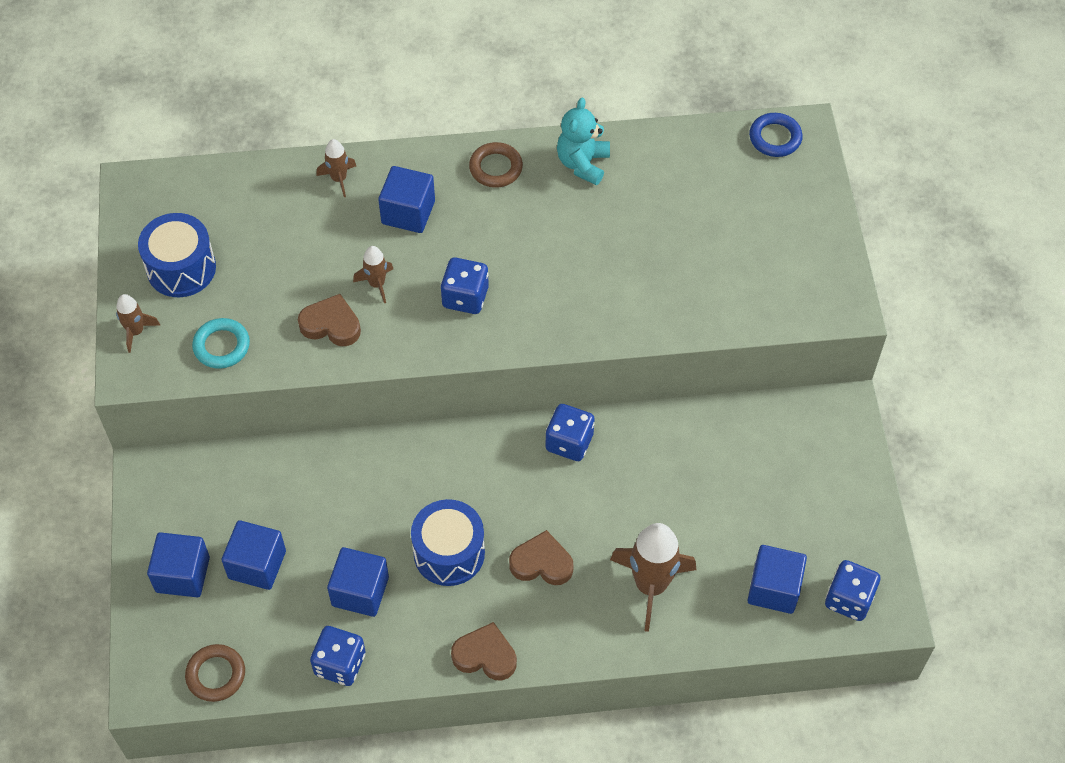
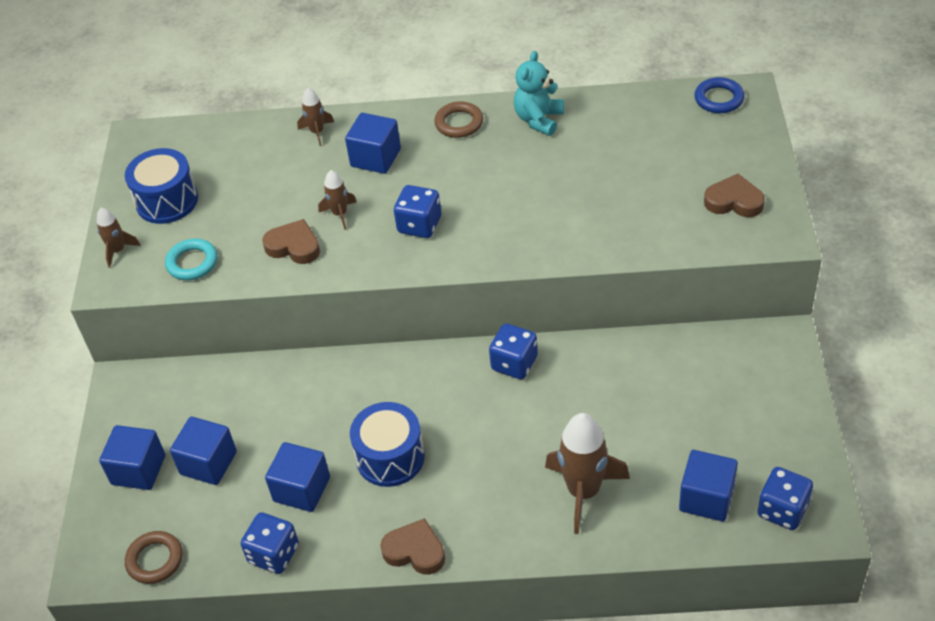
camera: 10 degrees right, 10 degrees down
brown heart [509,530,574,585] -> brown heart moved to [704,174,765,217]

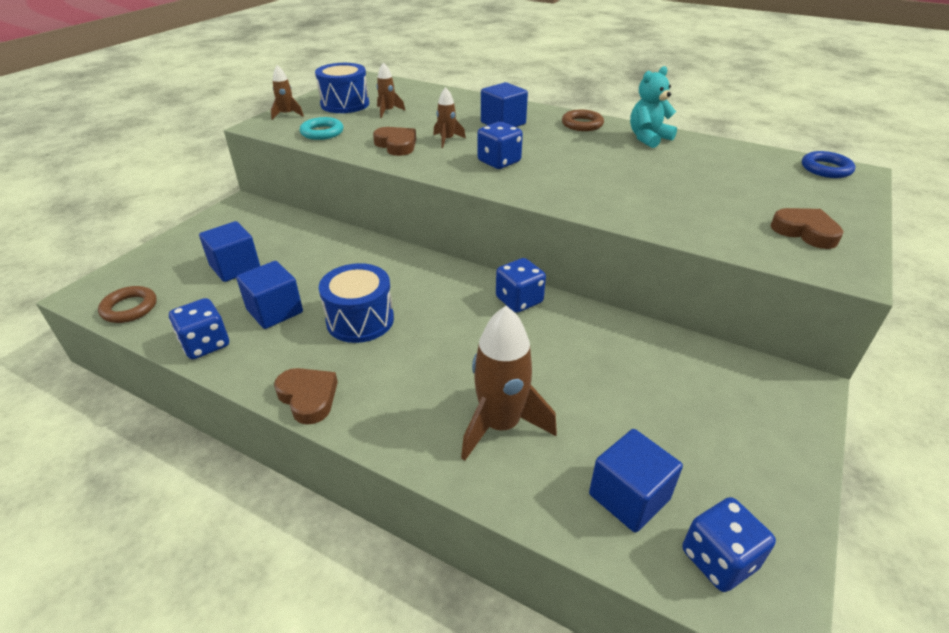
camera: 25 degrees right, 10 degrees down
blue cube [99,425,165,490] -> none
brown rocket [297,88,334,146] -> brown rocket moved to [376,62,405,118]

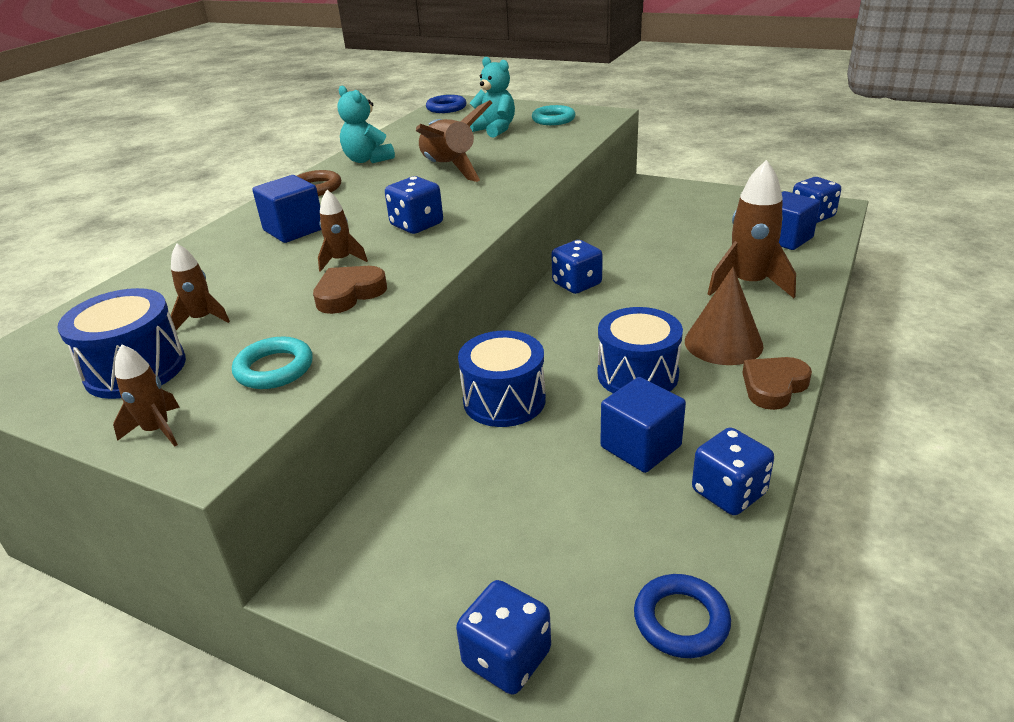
camera: 90 degrees left, 5 degrees down
brown ring [98,286,157,323] -> blue ring [634,574,731,658]
blue cube [199,221,260,282] -> none
brown heart [770,208,844,249] -> turquoise ring [532,105,576,125]
none -> brown rocket [416,100,492,182]
none -> blue dice [456,580,551,695]
none -> blue drum [458,330,546,427]
none -> turquoise teddy bear [470,57,515,138]
none -> brown cone [685,267,763,365]

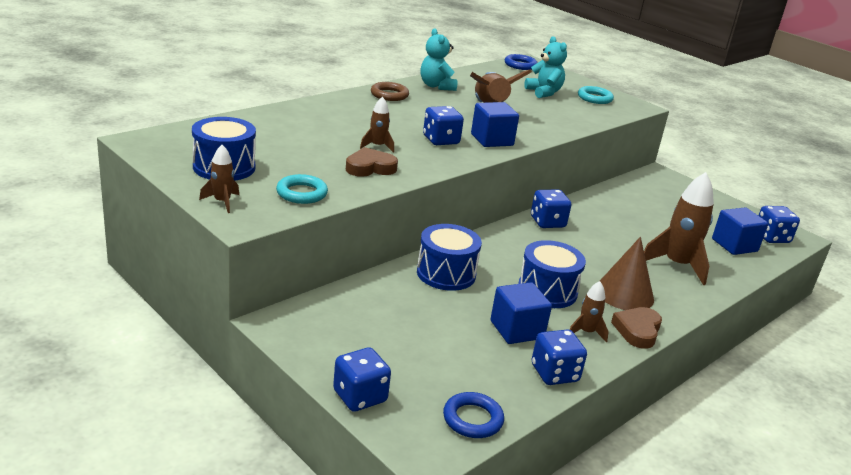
camera: 15 degrees right, 5 degrees down
brown rocket [171,244,230,330] -> brown rocket moved to [570,281,609,343]
blue cube [252,175,321,243] -> blue cube moved to [471,102,519,147]
brown heart [742,357,812,410] -> brown heart turned 45 degrees counterclockwise [611,307,662,349]

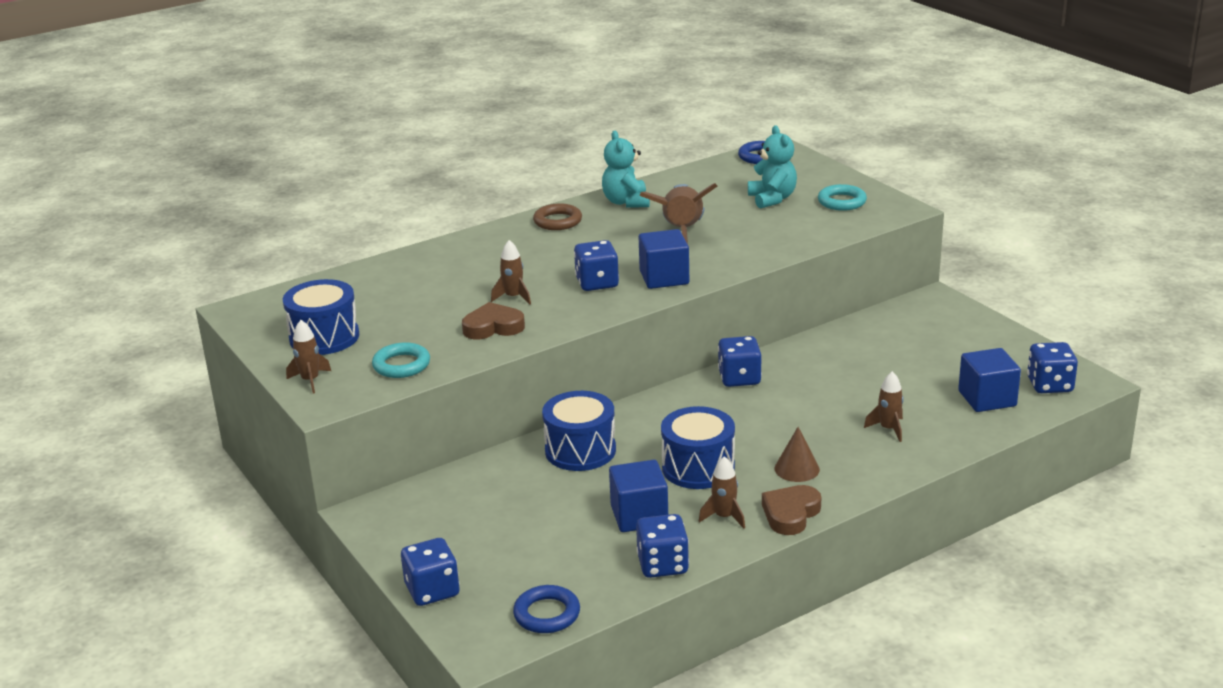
camera: 15 degrees right, 0 degrees up
brown cone [600,237,654,310] -> brown cone [774,427,820,482], size x0.62
brown rocket [644,172,714,285] -> brown rocket [864,371,904,442], size x0.51

